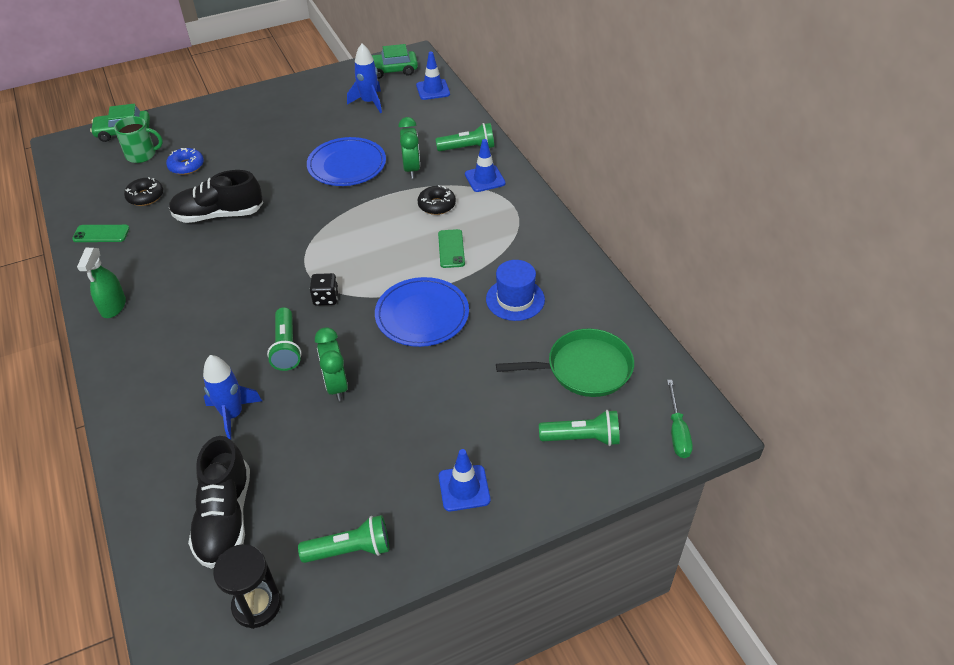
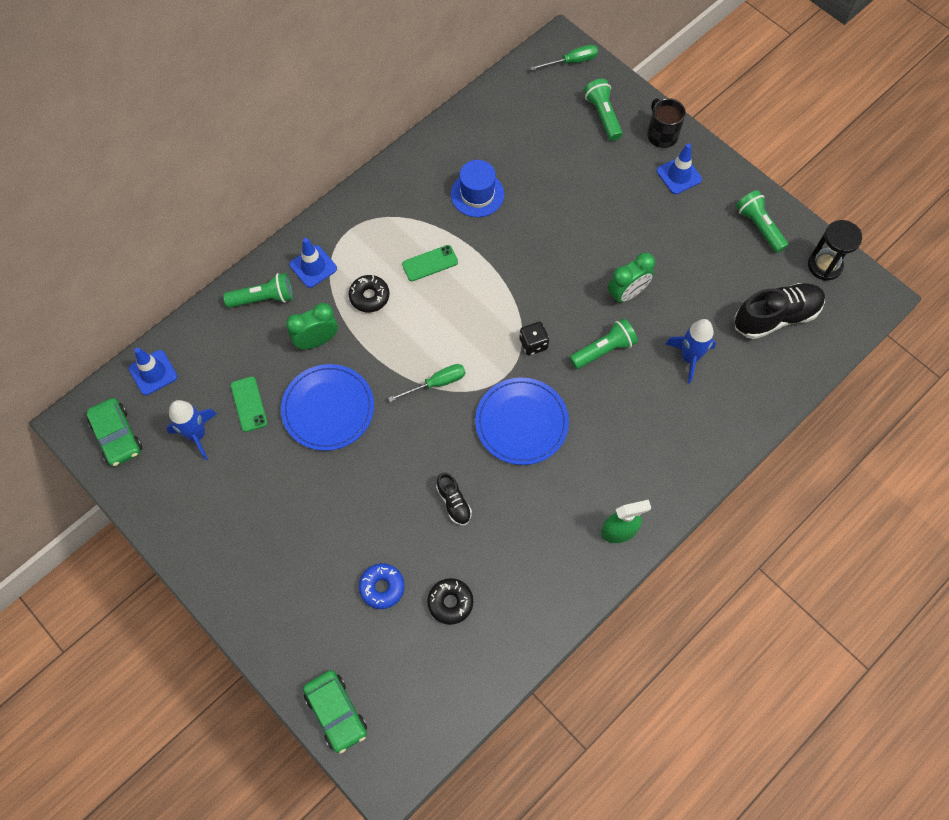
camera: 110 degrees left, 20 degrees up
green phone [72,225,130,242] -> green phone moved to [231,376,267,432]
green mug [114,116,163,163] -> none
black shoe [169,170,263,223] -> black shoe [436,472,472,525], size x0.52
blue plate [375,277,469,347] -> blue plate moved to [475,378,569,465]
green flashlight [436,123,494,151] -> green flashlight turned 105 degrees clockwise [223,273,293,308]
green pan [496,329,634,397] -> none
none -> green screwdriver [388,364,465,402]
none -> black mug [647,98,686,148]

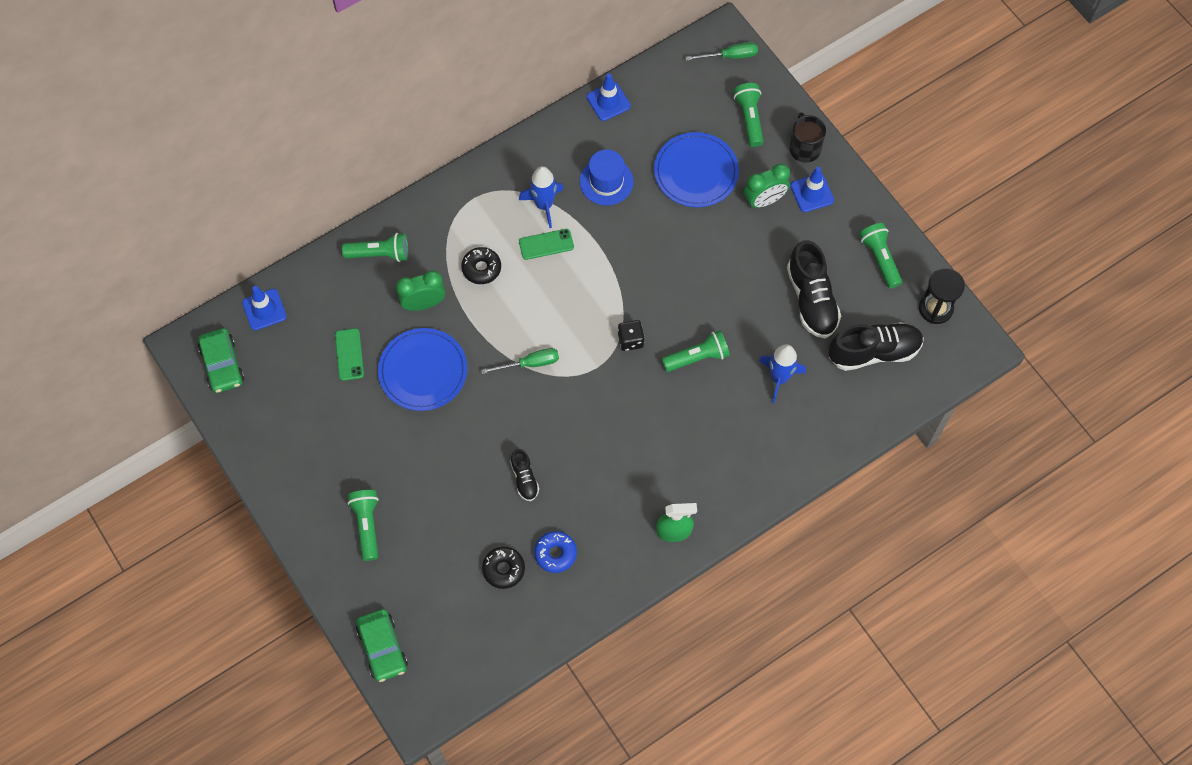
camera: 10 degrees right, 0 degrees up
blue rocket [166,400,217,460] -> blue rocket moved to [519,166,564,228]
blue traffic cone [290,238,337,288] -> blue traffic cone moved to [587,74,631,121]
blue donut [359,563,405,609] -> blue donut moved to [534,531,577,573]
blue plate [475,378,569,465] -> blue plate moved to [654,132,739,207]
green clock [608,252,655,304] -> green clock moved to [744,164,790,208]
none -> green flashlight [348,490,379,561]
none -> black shoe [787,240,841,338]

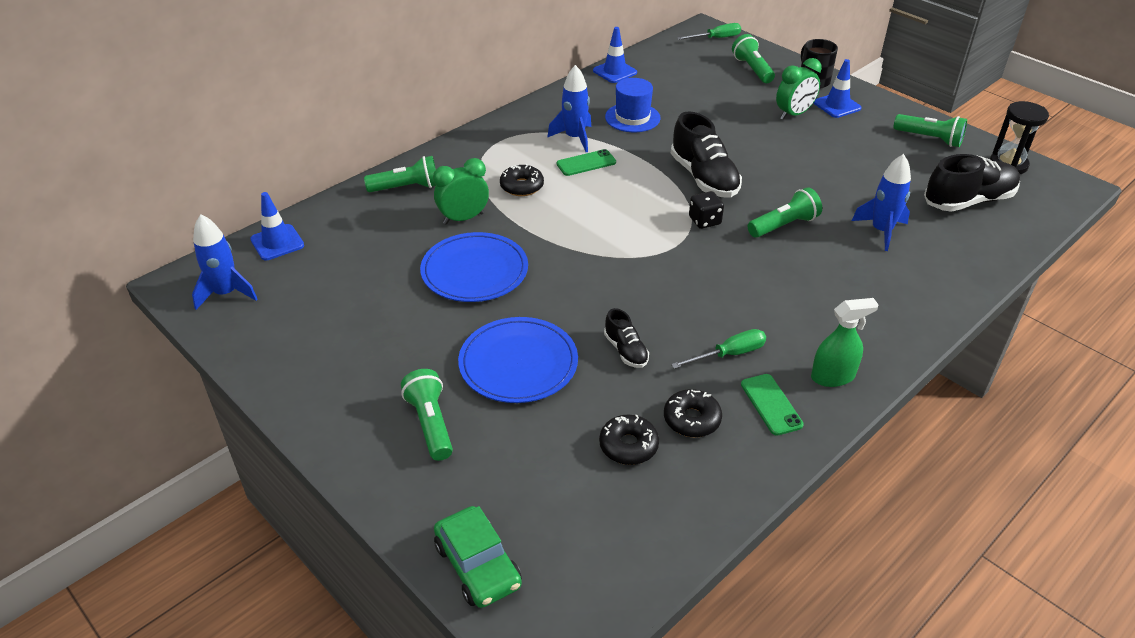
camera: 10 degrees left, 25 degrees down
green car [198,328,244,393] -> blue rocket [192,214,257,310]
green phone [335,328,364,381] -> green phone moved to [741,374,804,436]
green screwdriver [481,348,559,374] -> green screwdriver moved to [671,329,766,369]
blue donut [534,531,577,573] -> black donut [664,389,722,437]
blue plate [654,132,739,207] -> blue plate moved to [458,317,578,403]
black shoe [787,240,841,338] -> black shoe moved to [671,111,742,197]
green flashlight [859,223,902,289] -> green flashlight turned 150 degrees clockwise [894,114,967,147]

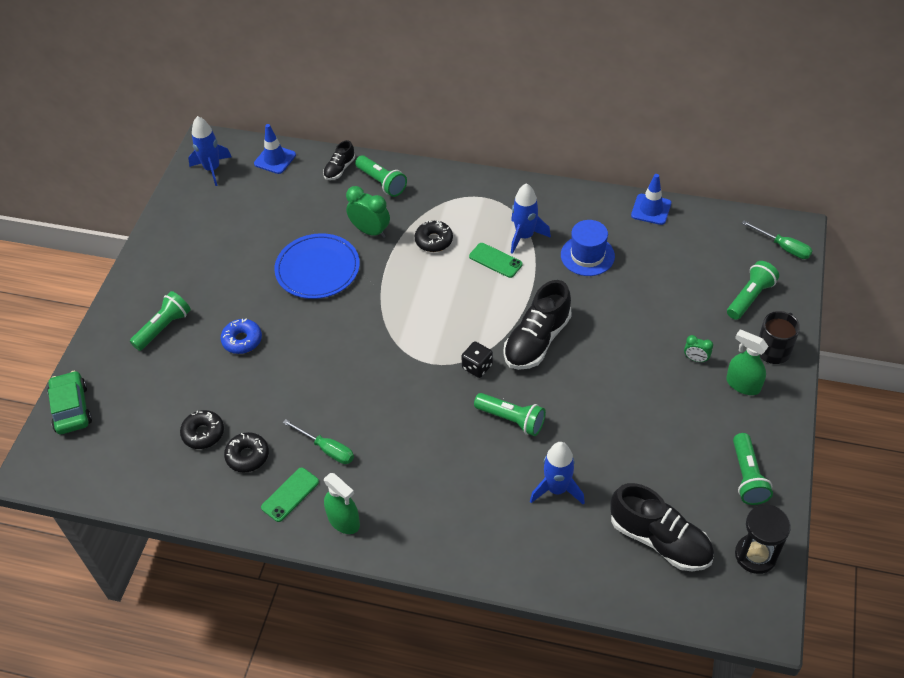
camera: 60 degrees right, 10 degrees up
green car [434,506,522,608] -> green car turned 135 degrees clockwise [47,371,92,434]
blue plate [458,317,578,403] -> blue donut [221,319,262,354]
black shoe [604,308,649,368] -> black shoe moved to [323,140,355,180]
green clock [776,58,822,120] -> green clock [684,335,713,363], size x0.55
blue traffic cone [814,59,862,118] -> green spray bottle [726,330,768,395]

